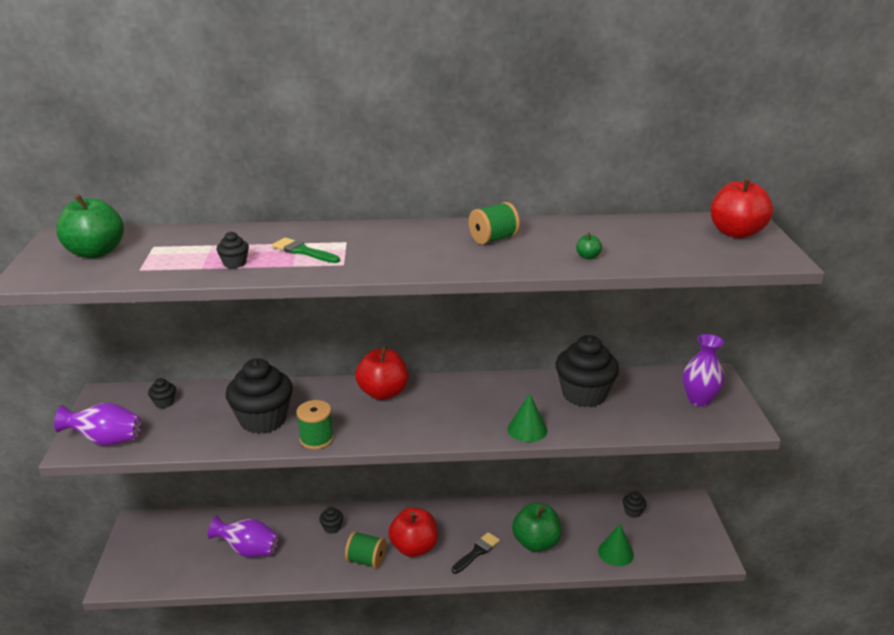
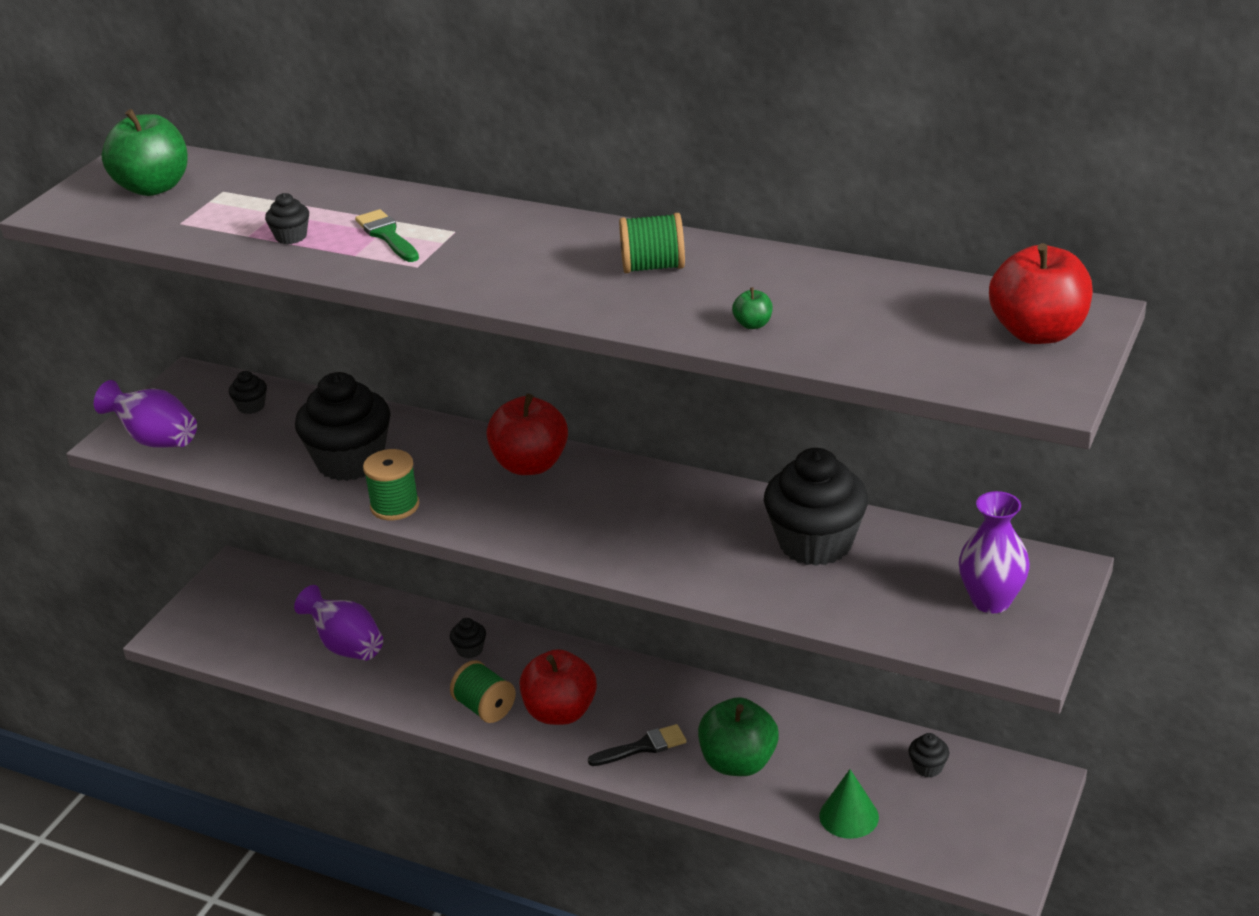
camera: 30 degrees right, 5 degrees up
green cone [508,393,547,442] -> none

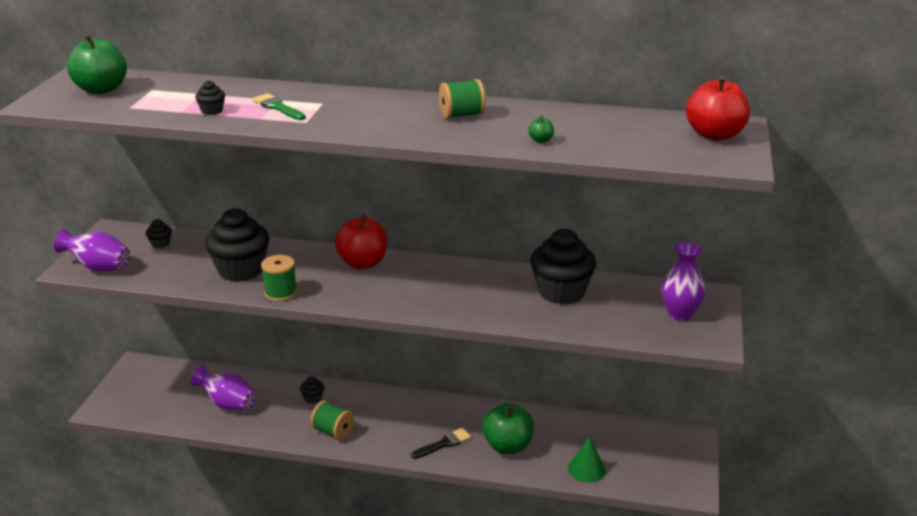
camera: 15 degrees left, 5 degrees down
red apple [519,649,597,725] -> none
black cupcake [908,733,949,778] -> none

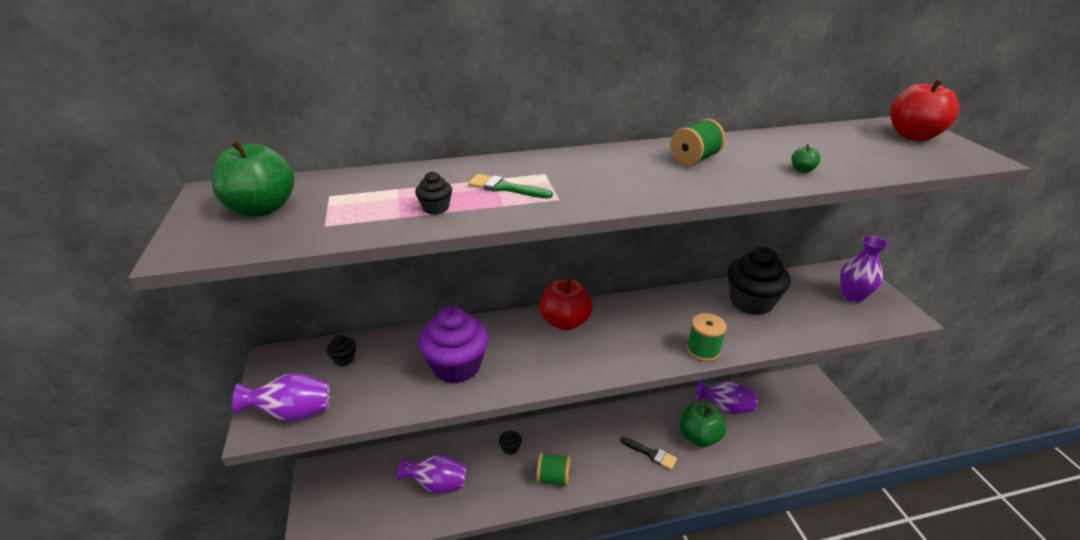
camera: 25 degrees left, 5 degrees up
black cupcake [205,208,270,282] -> purple cupcake [418,306,488,384]
green spool [261,255,297,302] -> green spool moved to [687,313,727,362]
black brush [411,428,471,459] -> black brush turned 90 degrees clockwise [620,437,677,470]
green cone [568,437,606,482] -> none
none -> purple vase [696,381,758,414]

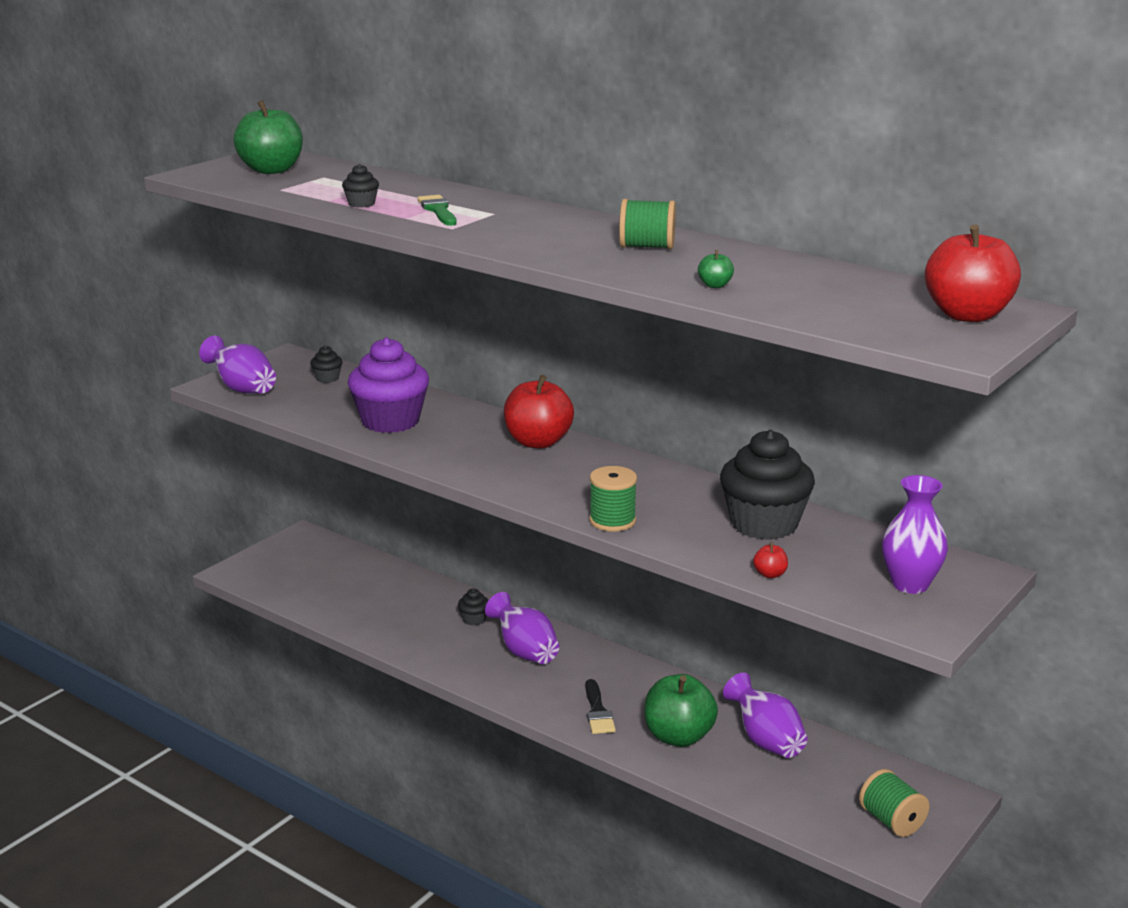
camera: 50 degrees right, 10 degrees down
purple vase [397,455,467,494] -> purple vase moved to [485,592,560,664]
green spool [536,453,571,487] -> green spool moved to [859,769,929,837]
none -> red apple [753,542,788,578]

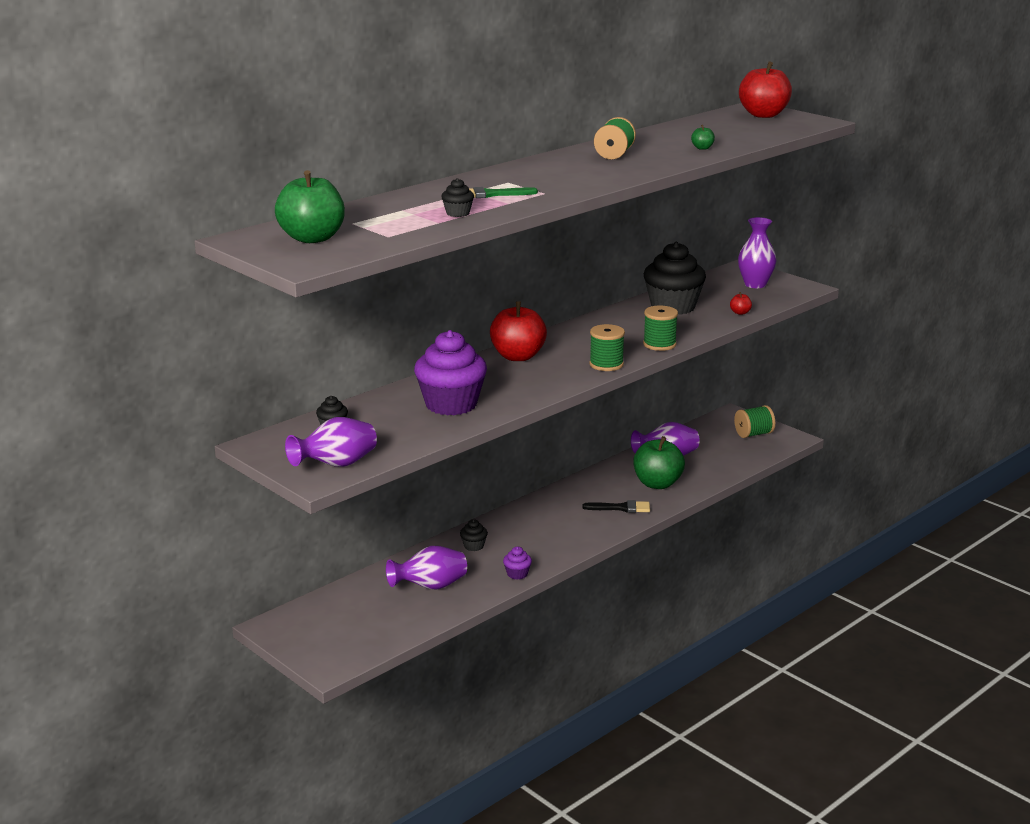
camera: 80 degrees left, 0 degrees up
purple vase [485,592,560,664] -> purple vase moved to [386,546,467,590]
none -> purple cupcake [503,547,532,580]
none -> green spool [589,324,625,371]

